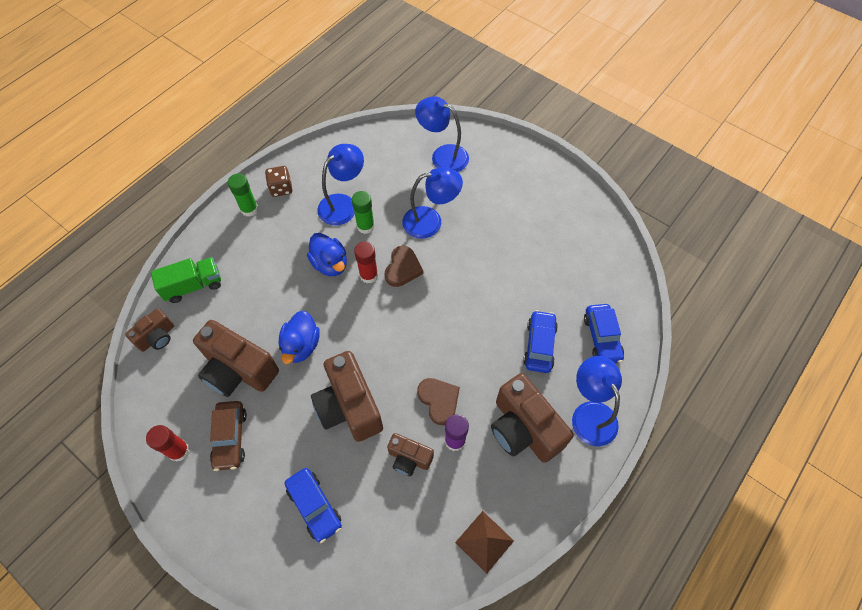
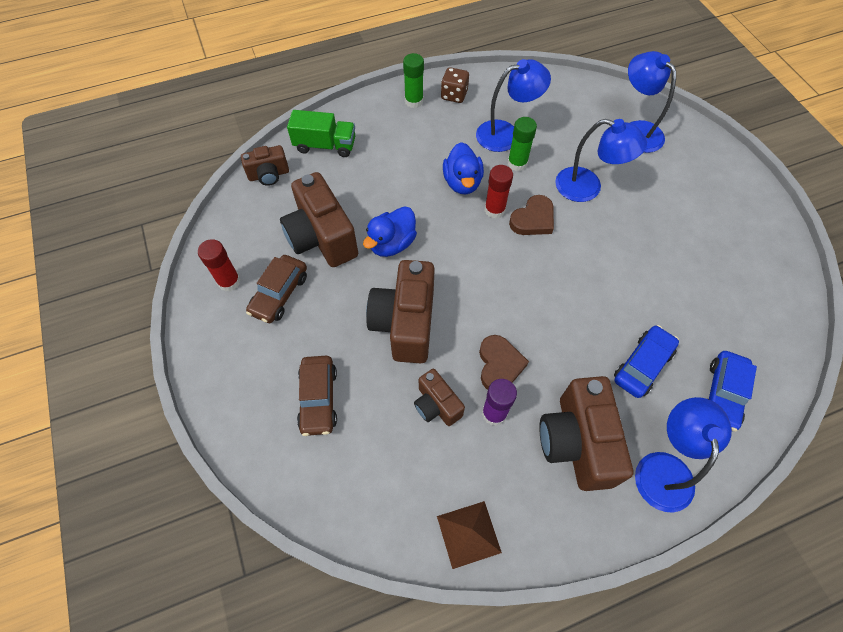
camera: 30 degrees right, 0 degrees up
blue car [284,468,342,543] -> brown car [297,356,337,436]

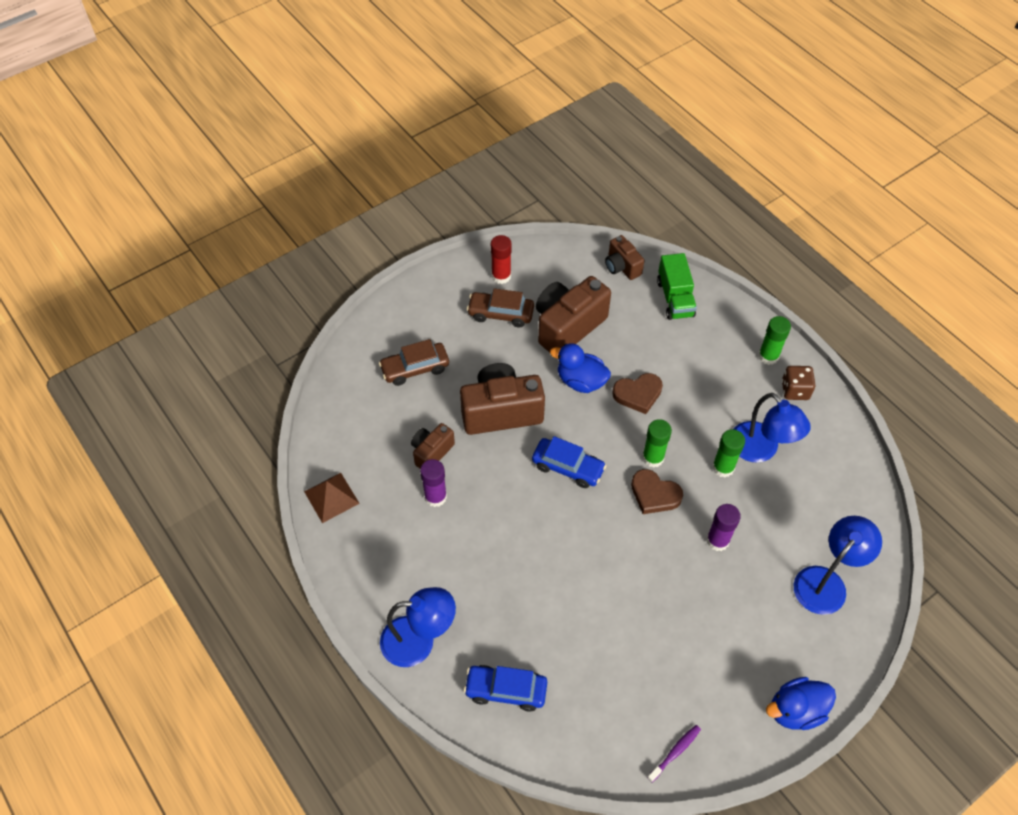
camera: 75 degrees right, 5 degrees down
blue duck [443,142,484,194] -> blue duck moved to [766,677,836,730]
brown heart [479,335,529,390] -> brown heart moved to [612,373,663,414]
red glue stick [485,165,513,219] -> green glue stick [642,419,672,468]
brown camera [539,376,633,491] -> none
blue lamp [555,119,647,202] -> purple glue stick [706,504,741,551]
blue car [614,325,679,398] -> blue car moved to [532,436,606,488]
none -> purple toothbrush [647,725,701,782]

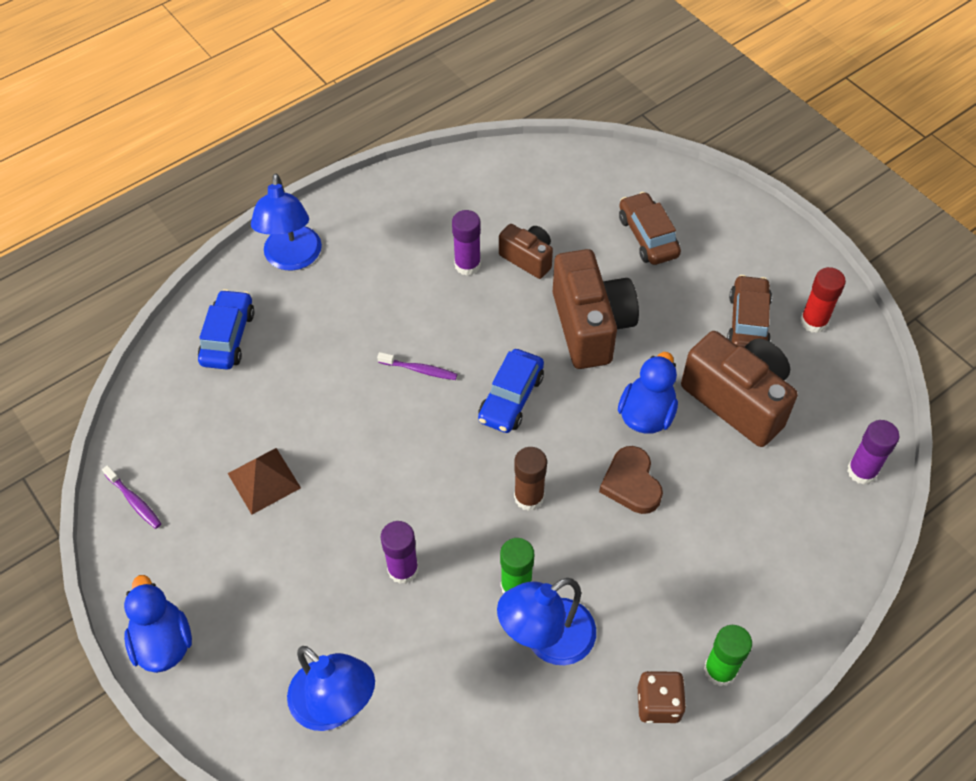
camera: 90 degrees right, 0 degrees up
brown pyramid [304,473,360,523] -> brown pyramid moved to [228,448,301,515]
brown camera [605,235,644,280] -> purple glue stick [847,420,900,485]
brown heart [631,469,683,514] -> none
green glue stick [642,419,672,468] -> brown glue stick [514,447,547,511]
green truck [657,253,697,320] -> none
none -> purple toothbrush [377,352,457,380]

